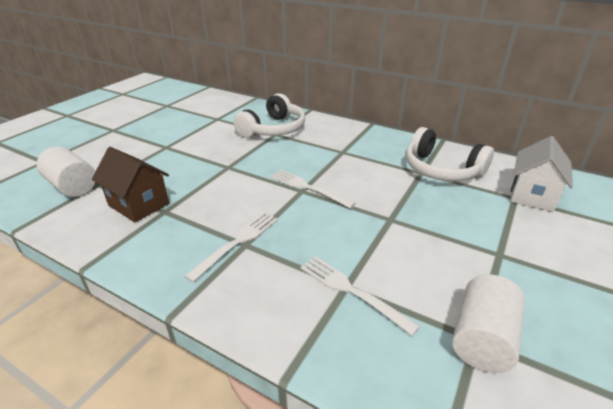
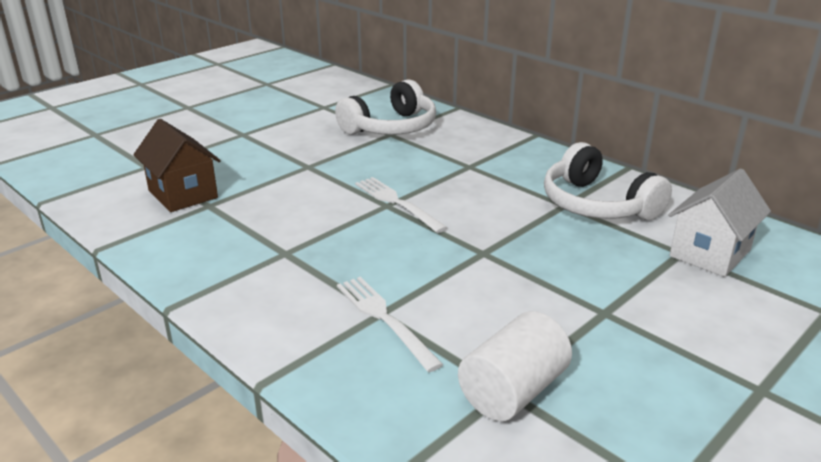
camera: 15 degrees right, 5 degrees down
white cylinder [37,146,96,197] -> none
white fork [184,212,278,282] -> none

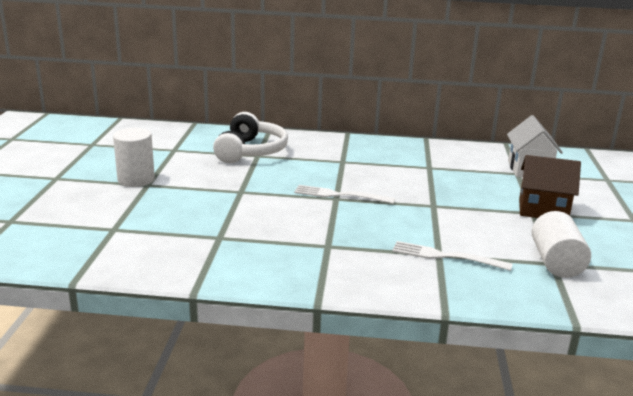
camera: 40 degrees left, 5 degrees down
brown house [133,119,221,212] -> brown house moved to [519,155,581,218]
white headphones [544,142,672,220] -> none
none -> white cylinder [113,128,155,187]

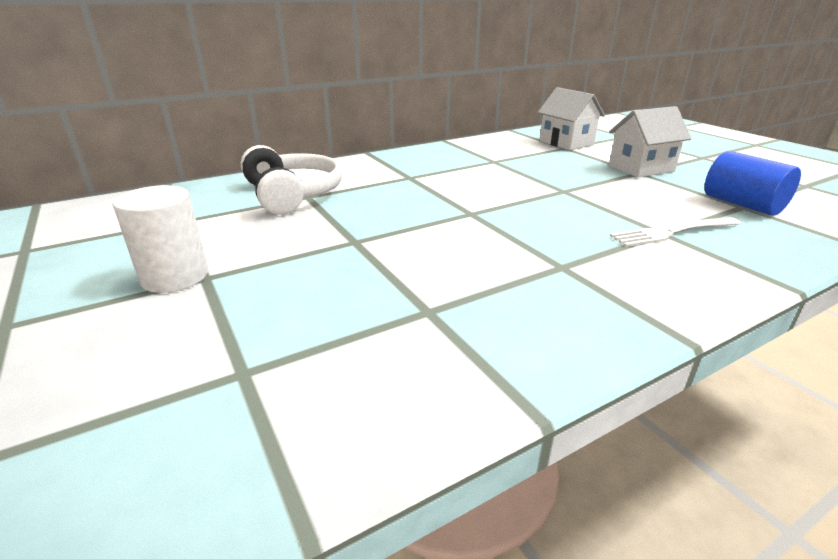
camera: 35 degrees left, 5 degrees up
white fork [294,185,395,204] -> none
brown house [519,155,581,218] -> white house [609,106,691,178]
white cylinder [532,211,591,278] -> blue cylinder [704,151,801,216]

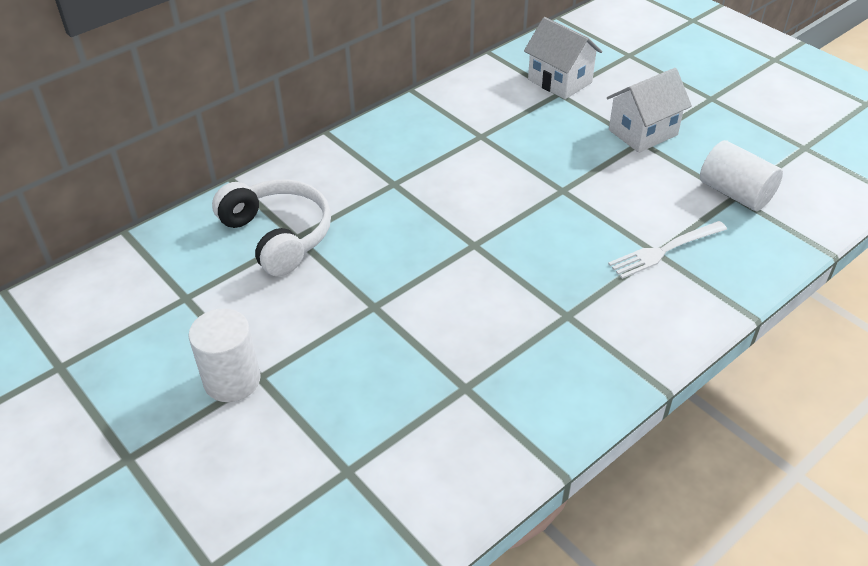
camera: 10 degrees left, 15 degrees up
blue cylinder [704,151,801,216] -> white cylinder [700,140,783,211]

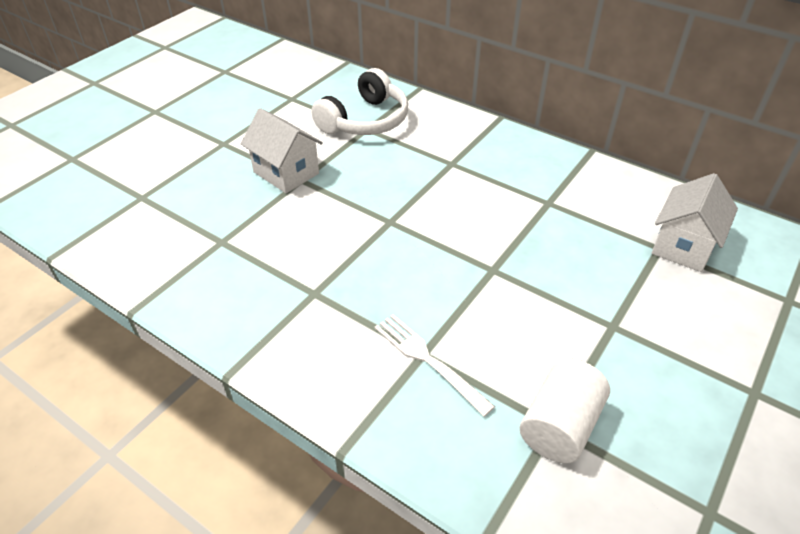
camera: 75 degrees right, 0 degrees up
white cylinder [188,308,260,402] -> none
white house [607,68,692,153] -> white house moved to [241,108,323,193]

